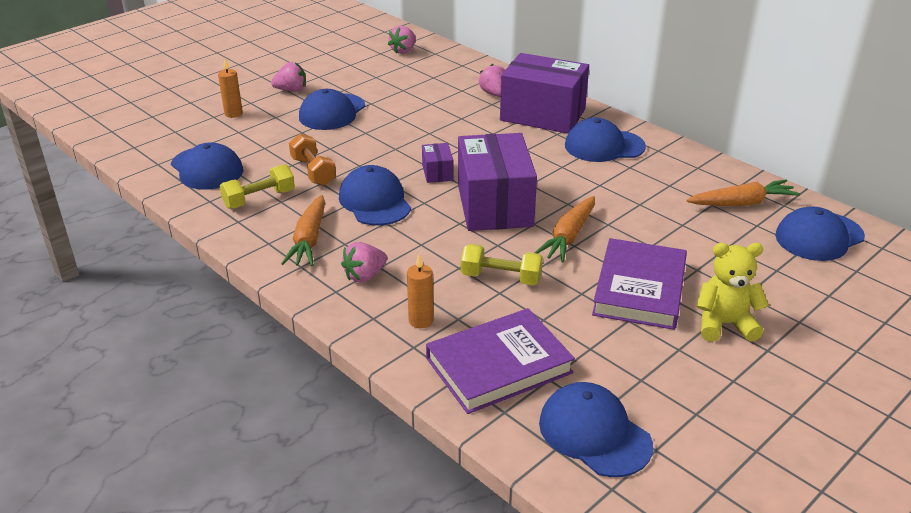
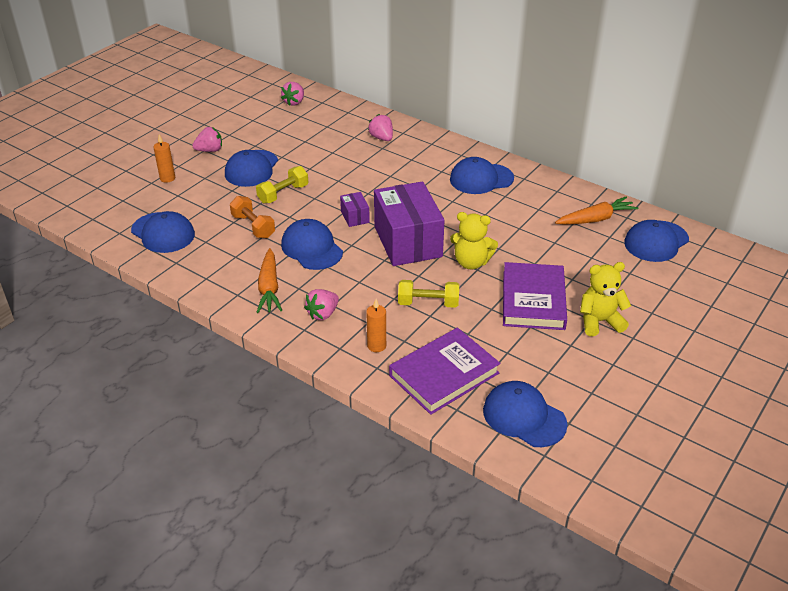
camera: 10 degrees left, 5 degrees up
yellow dumbbell [220,164,295,209] -> yellow dumbbell moved to [256,166,308,204]
purple box [500,53,589,133] -> none
orange carrot [534,196,595,263] -> yellow teddy bear [450,212,498,269]

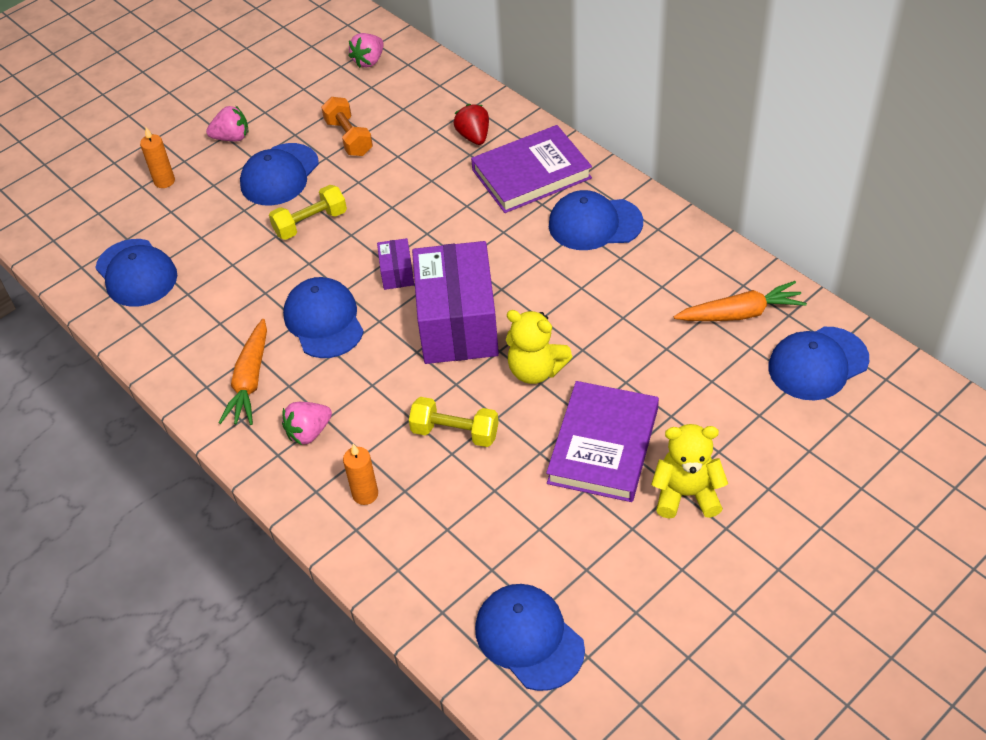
camera: 15 degrees right, 10 degrees up
orange dumbbell [230,196,275,238] -> orange dumbbell moved to [321,97,373,156]
pink strawberry [368,114,393,141] -> red strawberry [454,104,489,145]
purple book [389,328,500,415] -> purple book moved to [471,125,592,213]

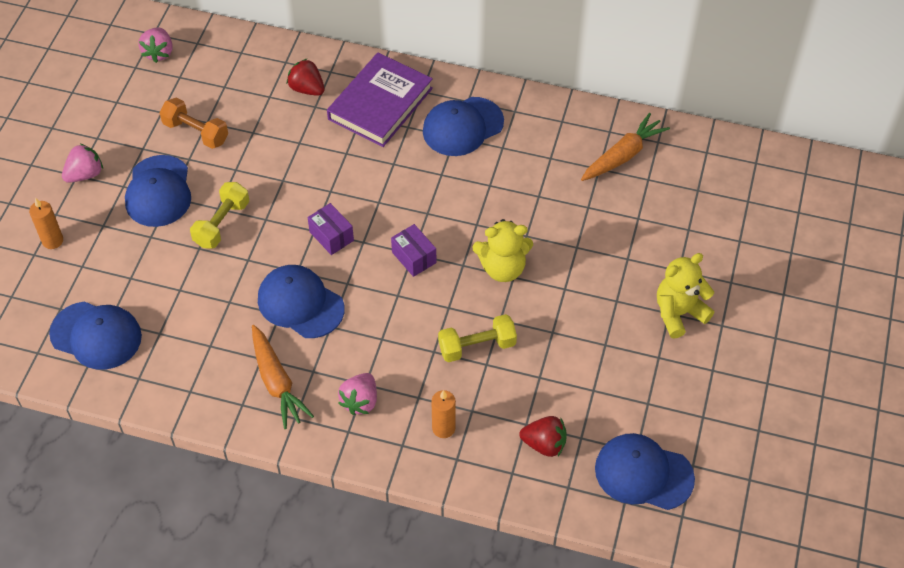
camera: 35 degrees left, 5 degrees up
purple box [412,241,499,364] -> purple box [391,224,436,277], size x0.43
purple book [546,381,659,502] -> none
blue cap [768,327,869,400] -> none
none -> red strawberry [519,416,567,457]

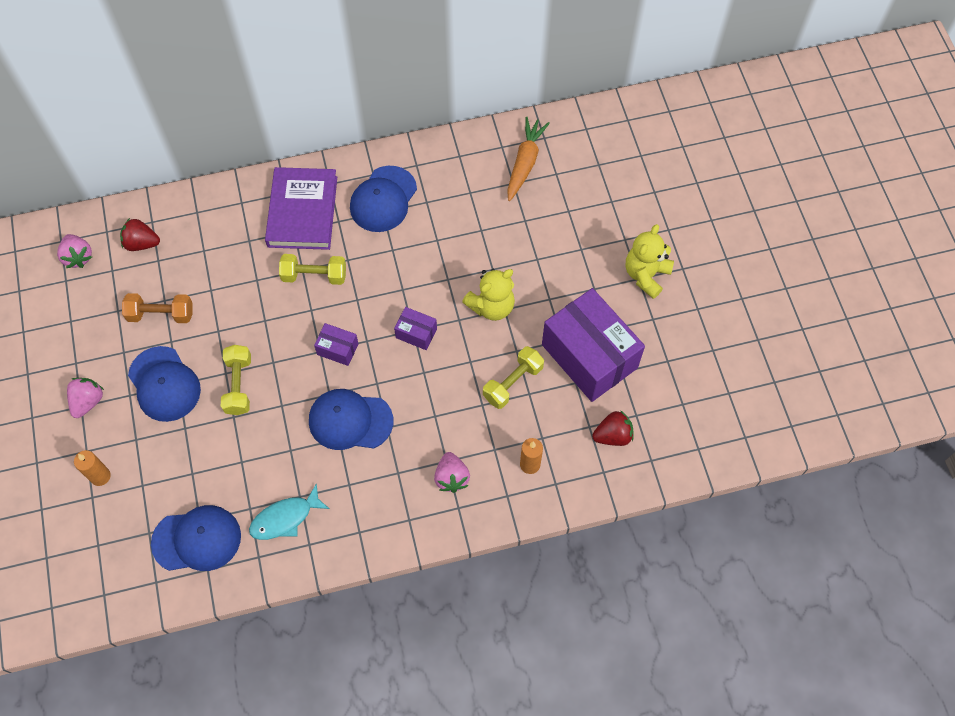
camera: 30 degrees left, 10 degrees up
orange carrot [252,325,314,429] -> none
red strawberry [287,58,325,96] -> red strawberry moved to [120,218,160,251]
blue cap [595,433,695,510] -> none
none -> turquoise fish [249,484,330,540]
none -> yellow dumbbell [279,254,346,285]
none -> purple box [542,288,645,402]

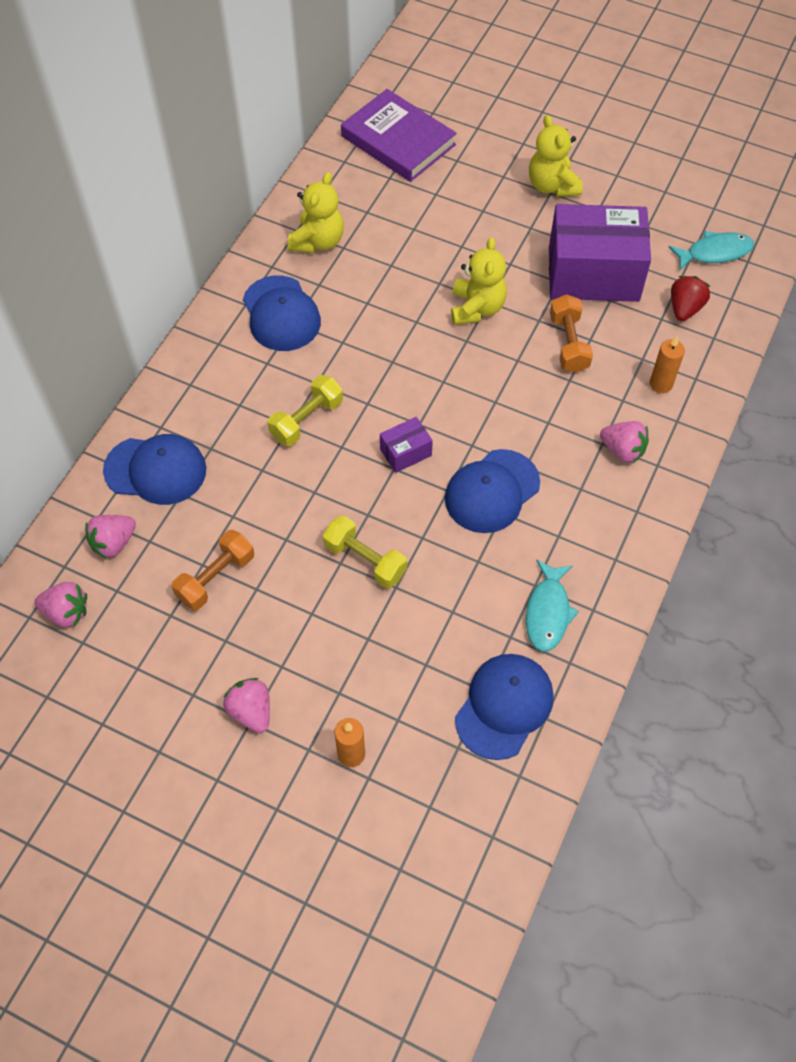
camera: 50 degrees left, 5 degrees down
red strawberry [120,218,160,251] -> pink strawberry [85,515,136,559]
blue cap [128,346,201,422] -> blue cap moved to [103,434,206,505]
purple book [265,167,337,250] -> purple book moved to [341,89,457,182]
purple box [394,307,437,350] -> none
yellow dumbbell [483,346,544,409] -> orange dumbbell [550,294,593,373]
orange carrot [507,117,550,201] -> none
none -> yellow teddy bear [288,172,344,253]
none -> turquoise fish [668,231,754,270]

